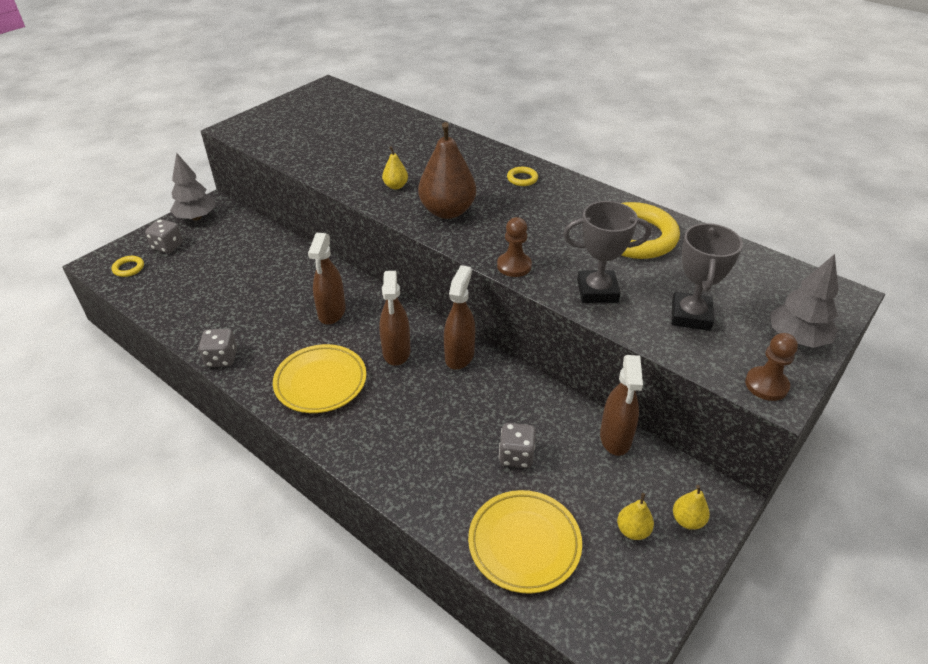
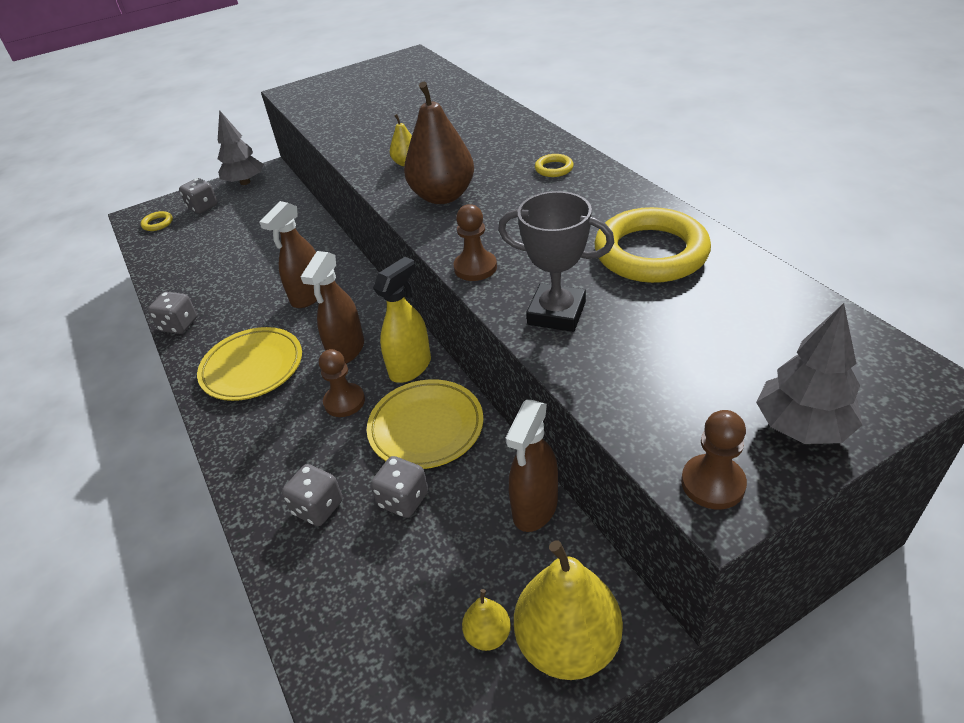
camera: 25 degrees right, 0 degrees up
brown spray bottle [444,265,475,370] -> yellow spray bottle [373,257,431,383]
yellow plate [468,490,582,594] -> yellow plate moved to [367,379,484,469]
grey trophy [672,223,743,331] -> none
yellow pear [673,485,710,530] -> yellow pear [514,540,623,680], size x2.13
none -> grey dice [282,464,343,526]
none -> brown pawn [319,349,365,417]

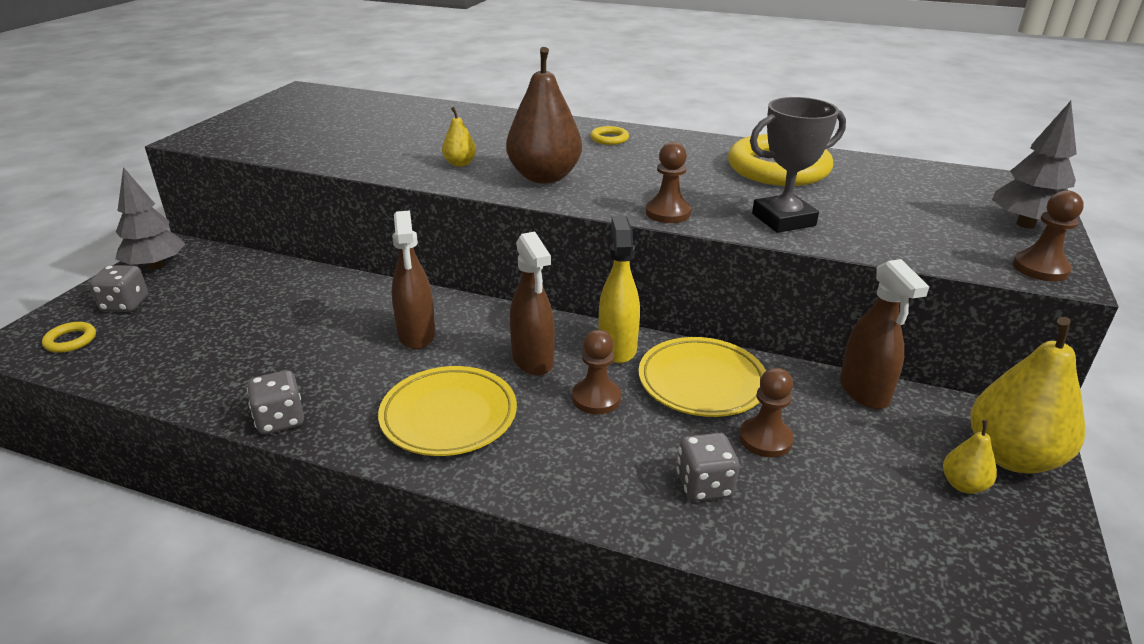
camera: 45 degrees left, 10 degrees down
grey dice [371,456,428,518] -> brown pawn [739,368,794,457]

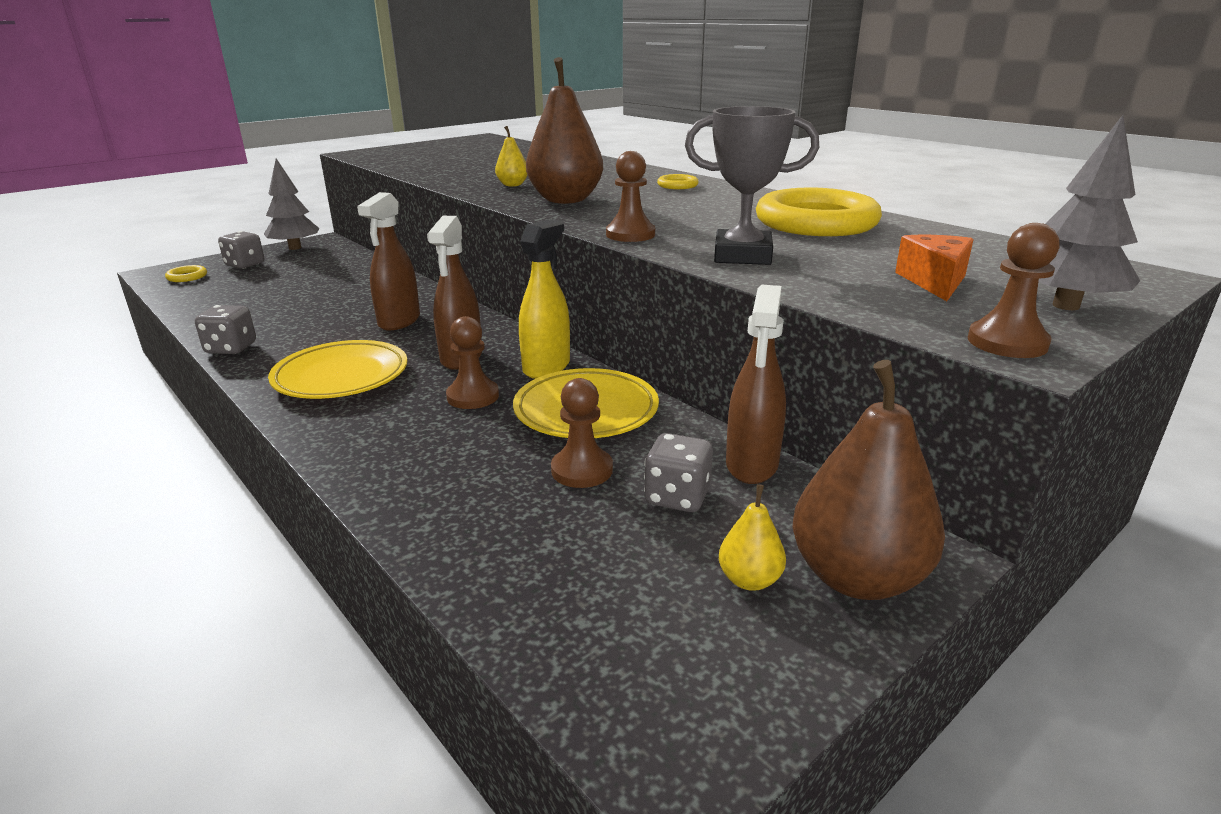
camera: 30 degrees right, 5 degrees down
grey dice [676,433,740,501] -> grey dice moved to [644,433,713,512]
yellow pear [970,317,1085,474] -> brown pear [792,360,945,600]
none -> orange cheese [895,235,974,301]

